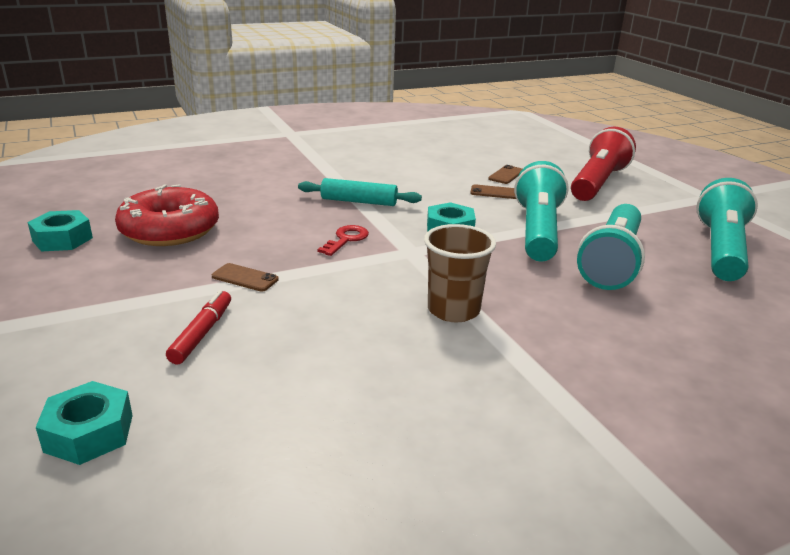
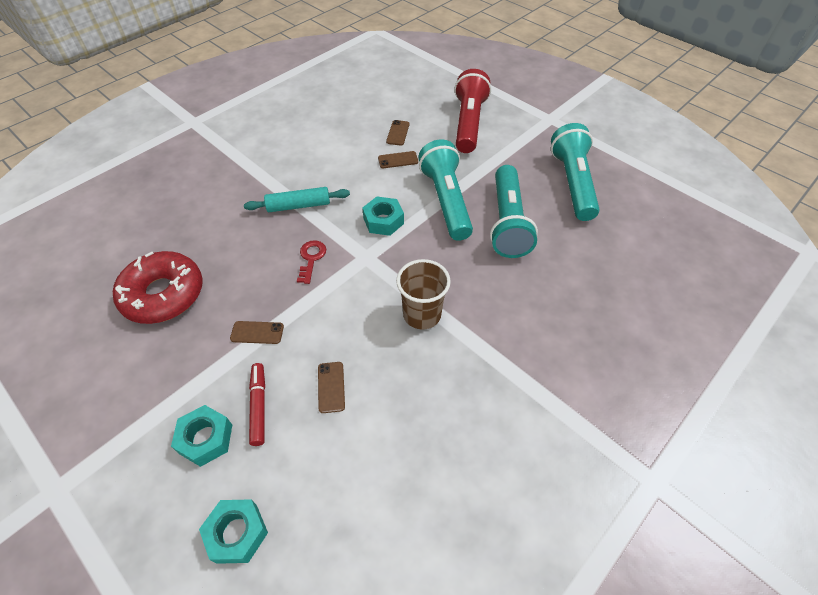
camera: 20 degrees left, 25 degrees up
turquoise nut [27,210,93,252] -> turquoise nut moved to [171,405,232,467]
none -> brown phone [318,362,345,413]

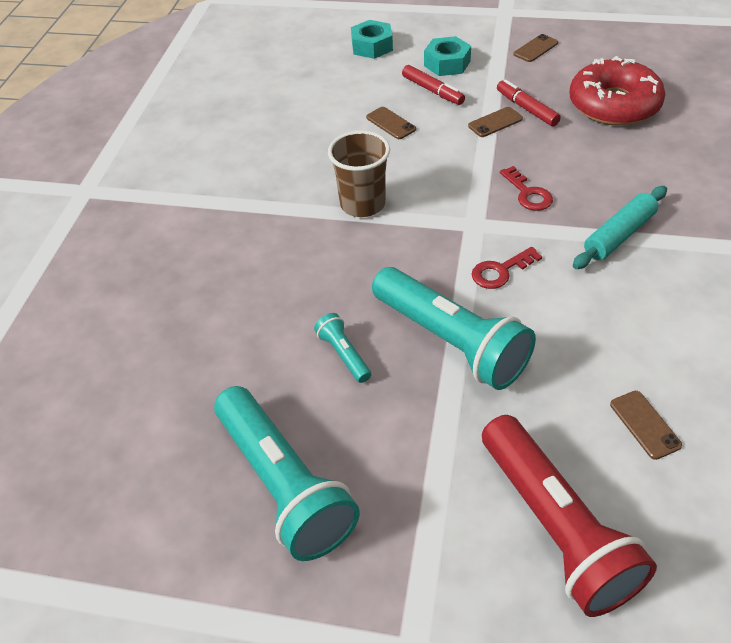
camera: 150 degrees right, 5 degrees down
turquoise nut [362,197,404,236] -> red key [472,247,542,289]
brown phone [378,151,418,168] -> brown phone moved to [513,34,558,62]
turquoise flashlight [490,165,538,258] -> turquoise flashlight [314,313,371,383], size x0.44
none -> red marker [497,79,561,127]

